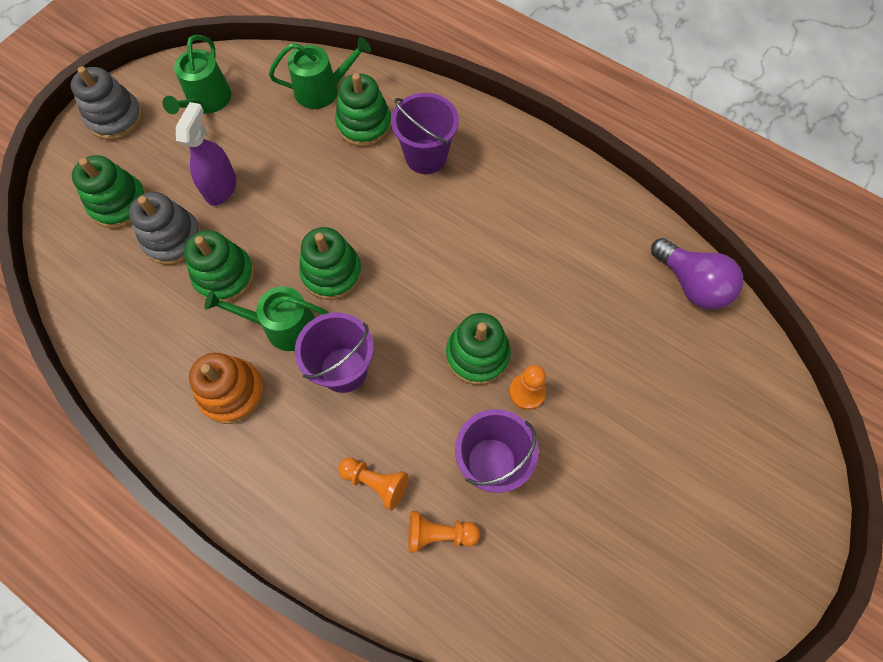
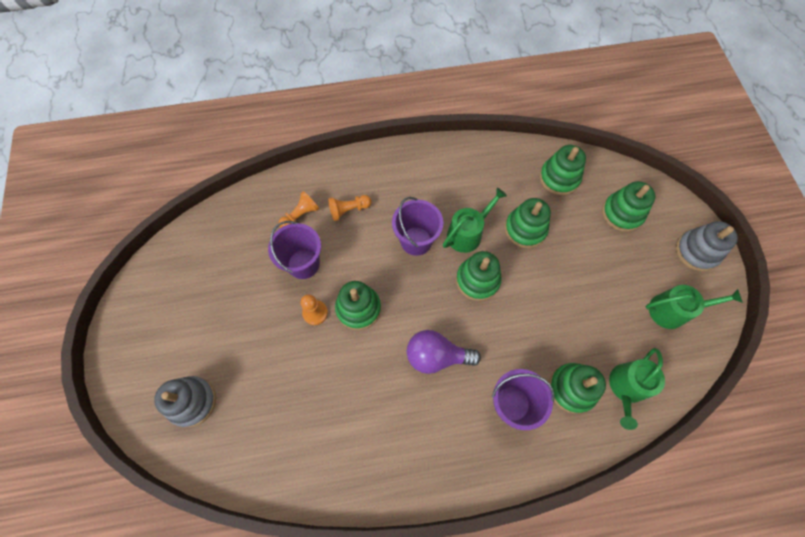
camera: 135 degrees right, 0 degrees up
grey stacking toy [129,192,202,265] -> grey stacking toy moved to [154,376,216,427]
green watering can [162,35,231,114] -> green watering can turned 120 degrees clockwise [646,285,743,329]
purple spray bottle [176,102,236,206] -> none
orange stacking toy [189,353,265,424] -> none
purple light bulb [651,238,743,309] -> purple light bulb moved to [407,330,481,374]
none -> green stacking toy [539,145,586,195]

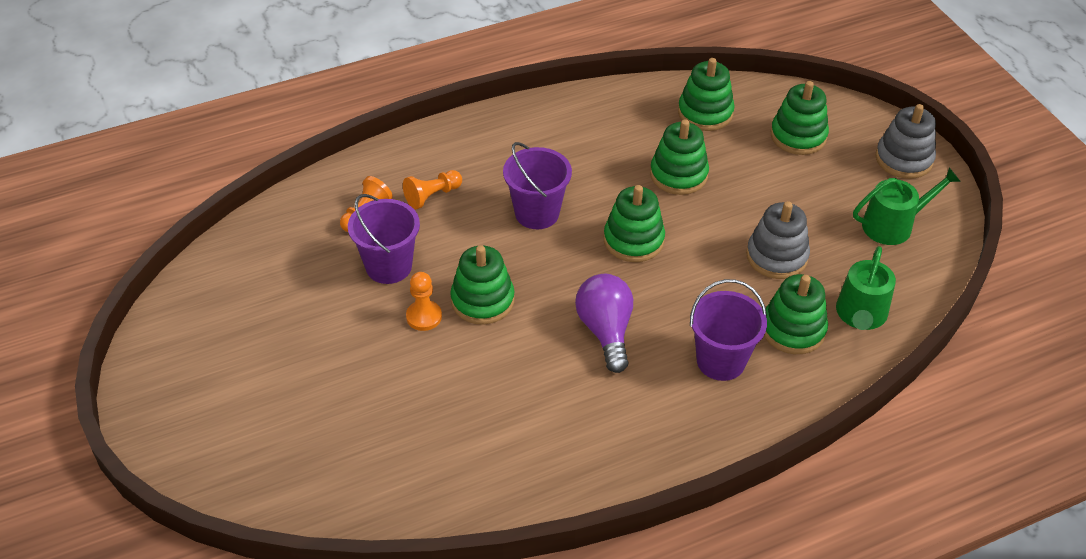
camera: 15 degrees left, 20 degrees down
grey stacking toy [154,376,216,427] -> grey stacking toy moved to [746,201,810,279]
purple light bulb [407,330,481,374] -> purple light bulb turned 90 degrees clockwise [575,274,633,373]
green watering can [443,188,507,253] -> none

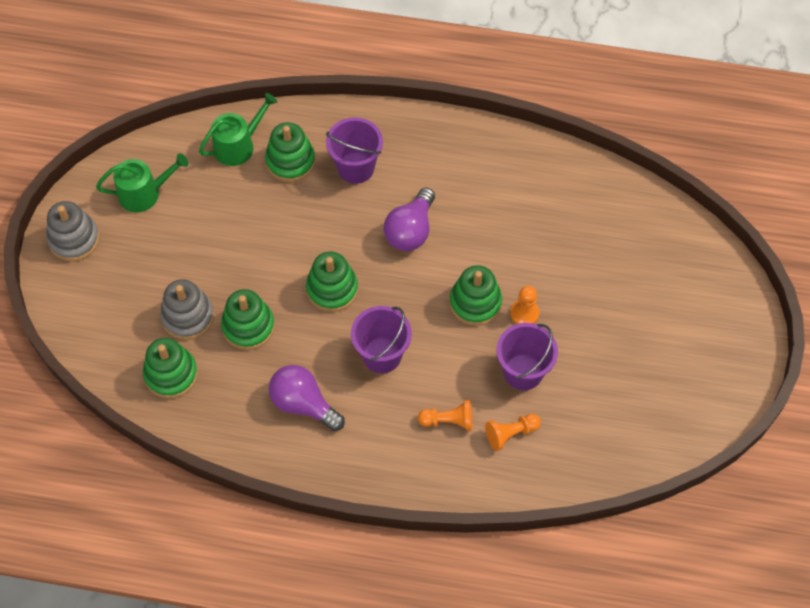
camera: 145 degrees left, 15 degrees up
grey stacking toy [746,201,810,279] -> grey stacking toy moved to [160,279,214,340]
green stacking toy [771,81,829,155] -> none
green watering can [853,168,961,245] -> green watering can turned 150 degrees clockwise [96,153,189,212]
none -> purple light bulb [269,365,345,431]

